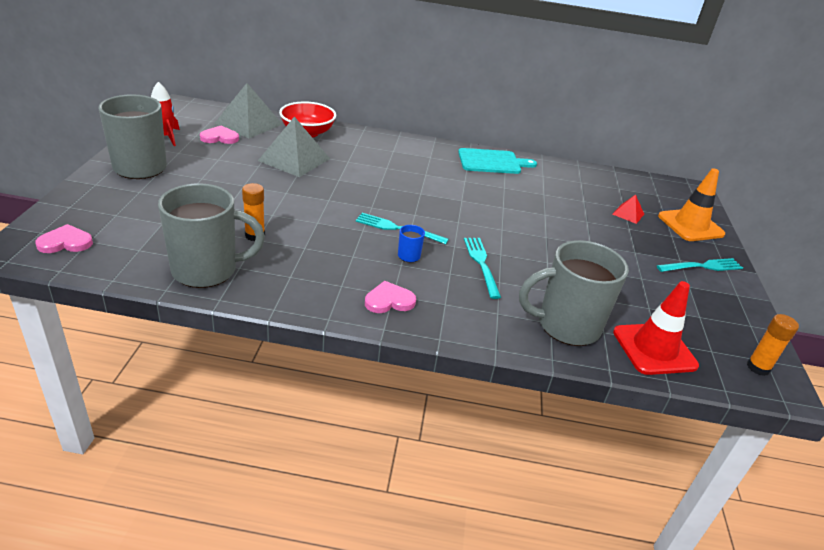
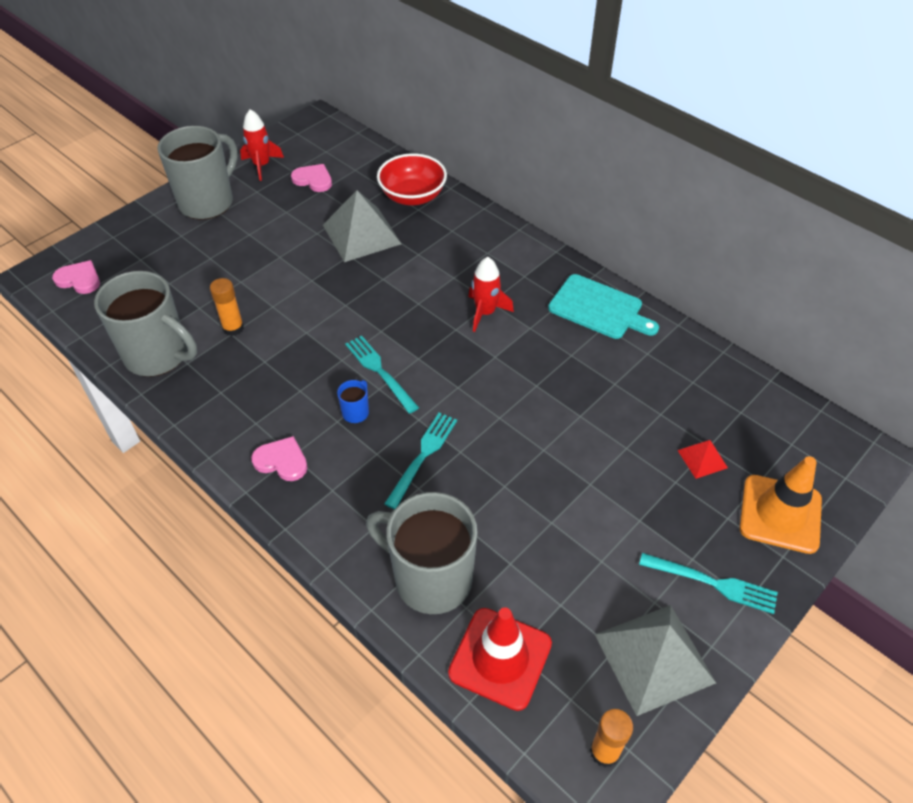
camera: 40 degrees right, 15 degrees up
grey pyramid [215,83,283,138] -> grey pyramid moved to [595,605,716,716]
none -> red rocket [468,257,514,332]

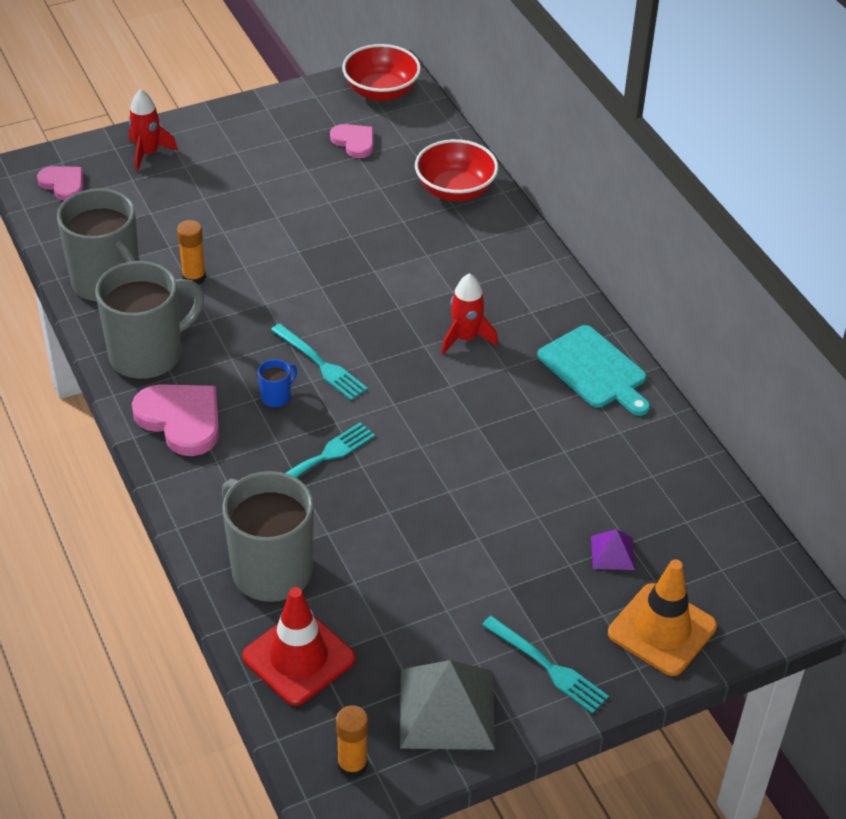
camera: 20 degrees right, 5 degrees down
grey mug [157,126,238,220] -> grey mug moved to [95,261,205,380]
red rocket [240,109,284,181] -> red rocket moved to [128,89,178,172]
pink heart [251,436,307,481] -> pink heart [132,384,219,456], size x1.64
grey pyramid [323,190,402,262] -> none
turquoise fork [345,336,419,414] -> turquoise fork turned 150 degrees clockwise [271,324,368,400]
red pyramid [677,440,728,479] -> purple pyramid [591,529,635,570]
none -> red bowl [342,44,421,101]

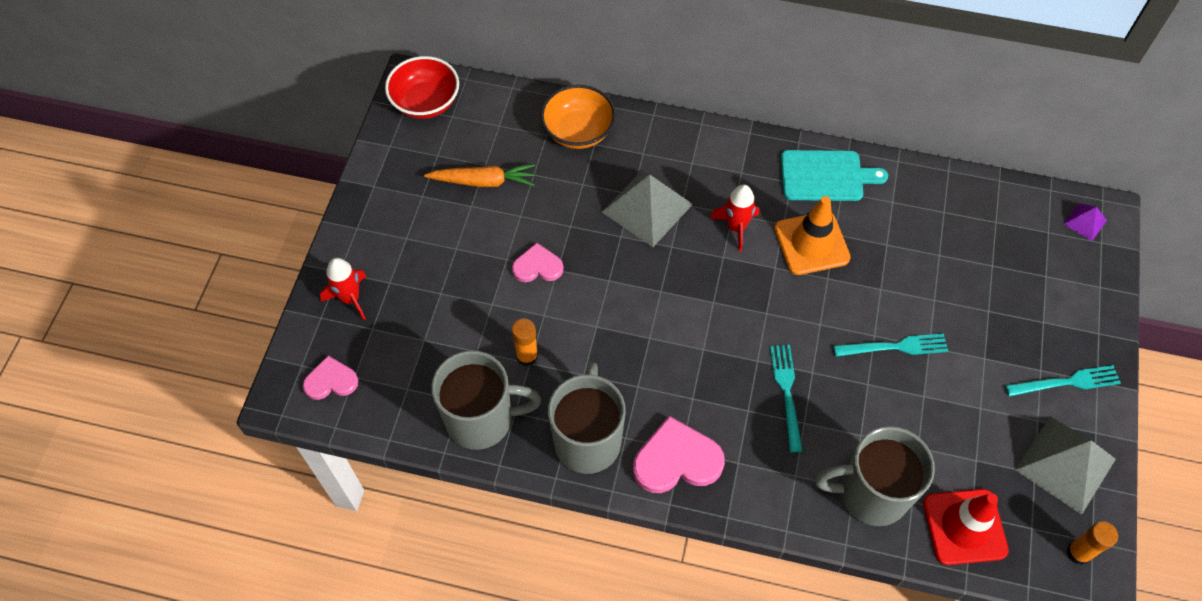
camera: 50 degrees left, 15 degrees up
blue mug [258,359,297,408] -> none
turquoise fork [271,324,368,400] -> turquoise fork moved to [834,333,948,357]
pink heart [330,124,373,158] -> pink heart moved to [512,243,564,282]
red bowl [415,139,498,201] -> orange bowl [540,85,616,149]
purple pyramid [591,529,635,570] -> purple pyramid moved to [1064,204,1107,241]
orange traffic cone [608,559,717,676] -> orange traffic cone moved to [774,196,851,275]
none -> orange carrot [424,164,535,187]
none -> grey pyramid [602,171,693,247]

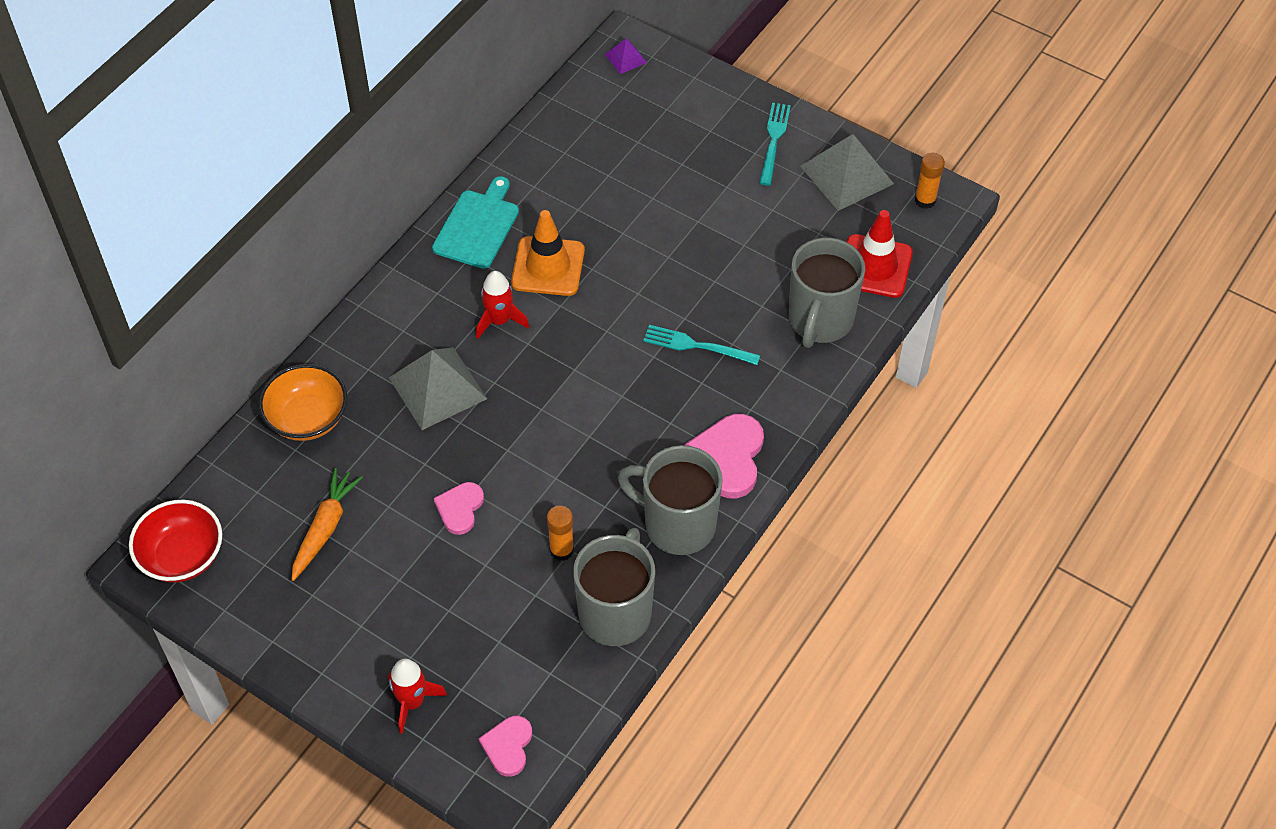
camera: 70 degrees left, 5 degrees down
turquoise fork [834,333,948,357] -> none

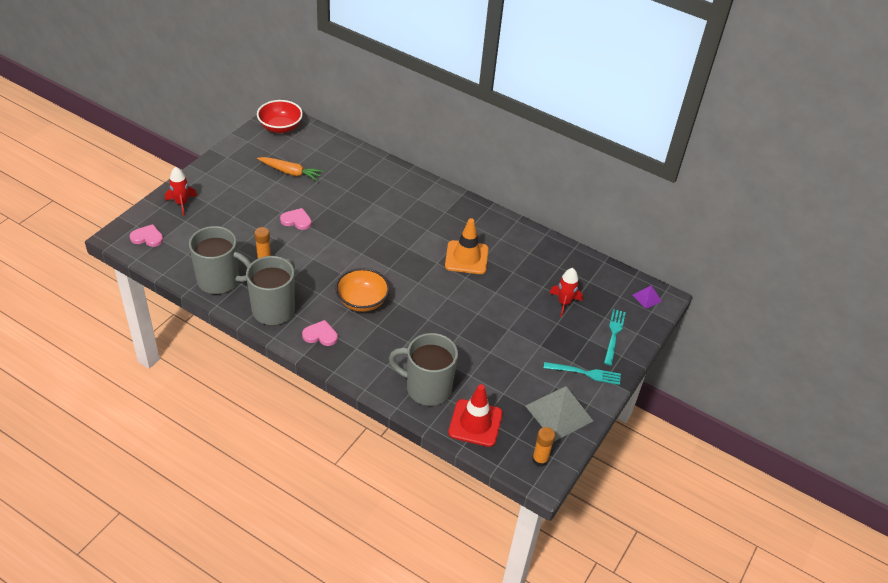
camera: 85 degrees right, 10 degrees down
orange bowl [259,364,347,441] -> orange bowl moved to [335,268,390,312]
grey pyramid [389,347,487,430] -> none
turquoise cutting board [432,176,519,269] -> none
red rocket [476,271,529,339] -> red rocket moved to [550,268,583,317]
turquoise fork [643,325,760,365] -> turquoise fork moved to [604,309,626,365]
pink heart [685,414,764,498] -> pink heart [302,320,338,346], size x0.61

